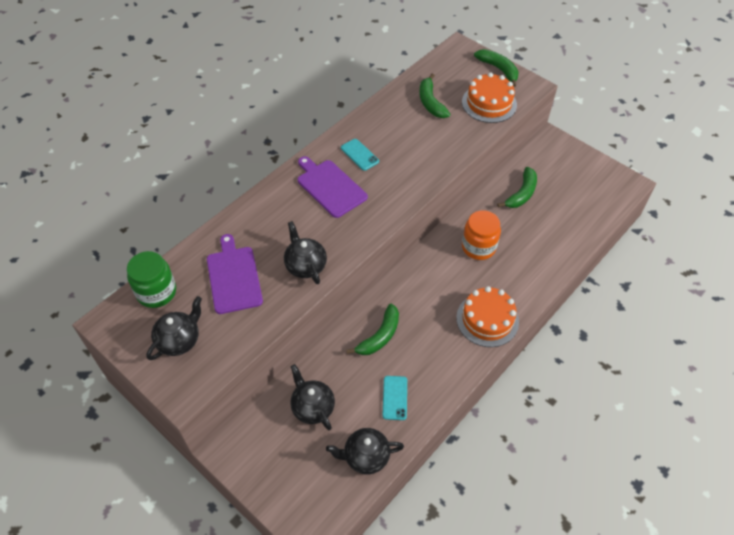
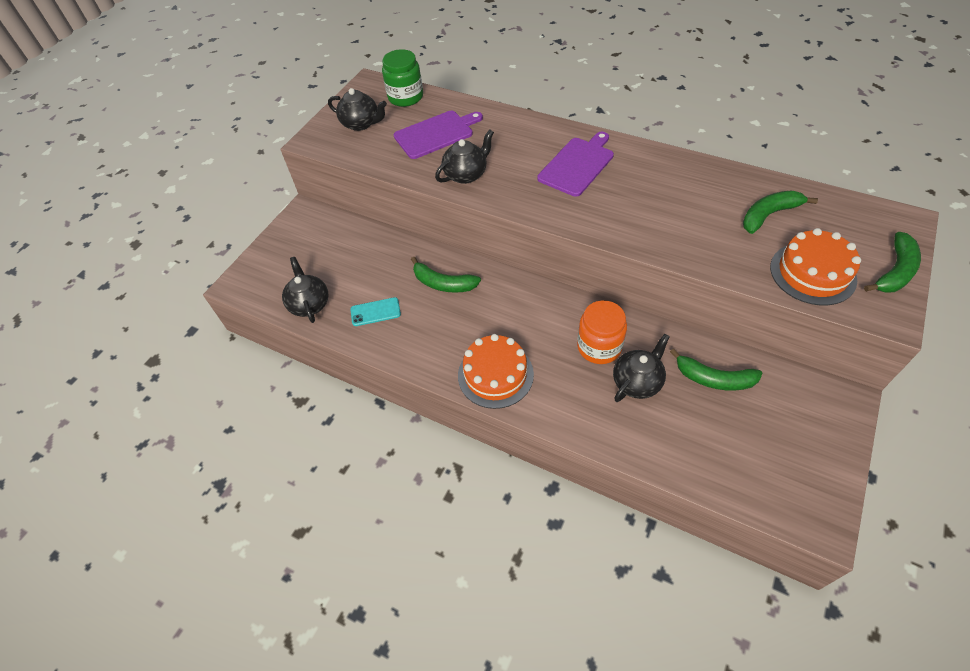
camera: 80 degrees right, 0 degrees up
black teapot [290,364,335,431] -> black teapot moved to [613,334,670,402]
turquoise phone [341,139,379,171] -> none

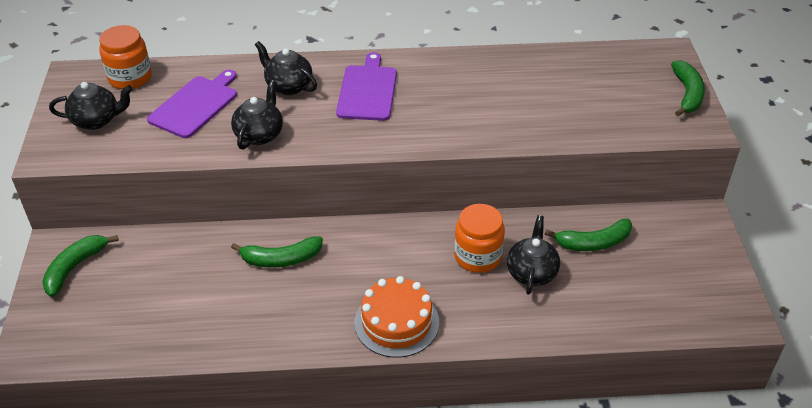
camera: 35 degrees left, 10 degrees down
black teapot [282,257,329,323] -> black teapot moved to [255,41,317,95]
turquoise phone [350,297,401,326] -> none
green jar [382,49,423,107] -> orange jar [99,25,152,89]
green banana [743,191,818,234] -> green banana moved to [42,235,119,297]
orange cake [770,228,861,305] -> none

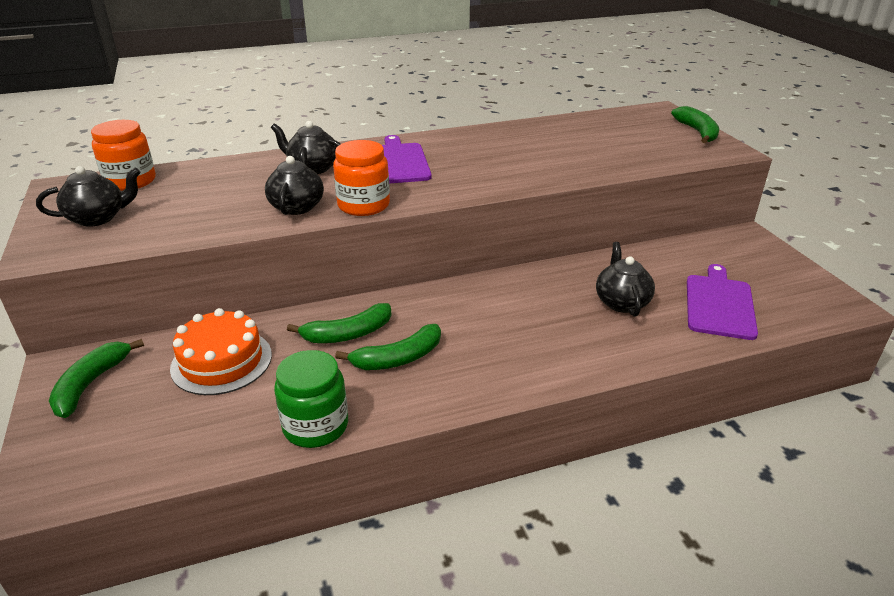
camera: 15 degrees left, 10 degrees down
purple cutting board [147,70,237,138] -> purple cutting board moved to [687,264,758,340]
orange cake [354,276,439,358] -> orange cake moved to [170,308,272,395]
orange jar [454,204,505,273] -> orange jar moved to [333,140,390,216]
green banana [545,219,632,251] -> green banana moved to [335,324,441,370]
none -> green jar [274,350,348,448]

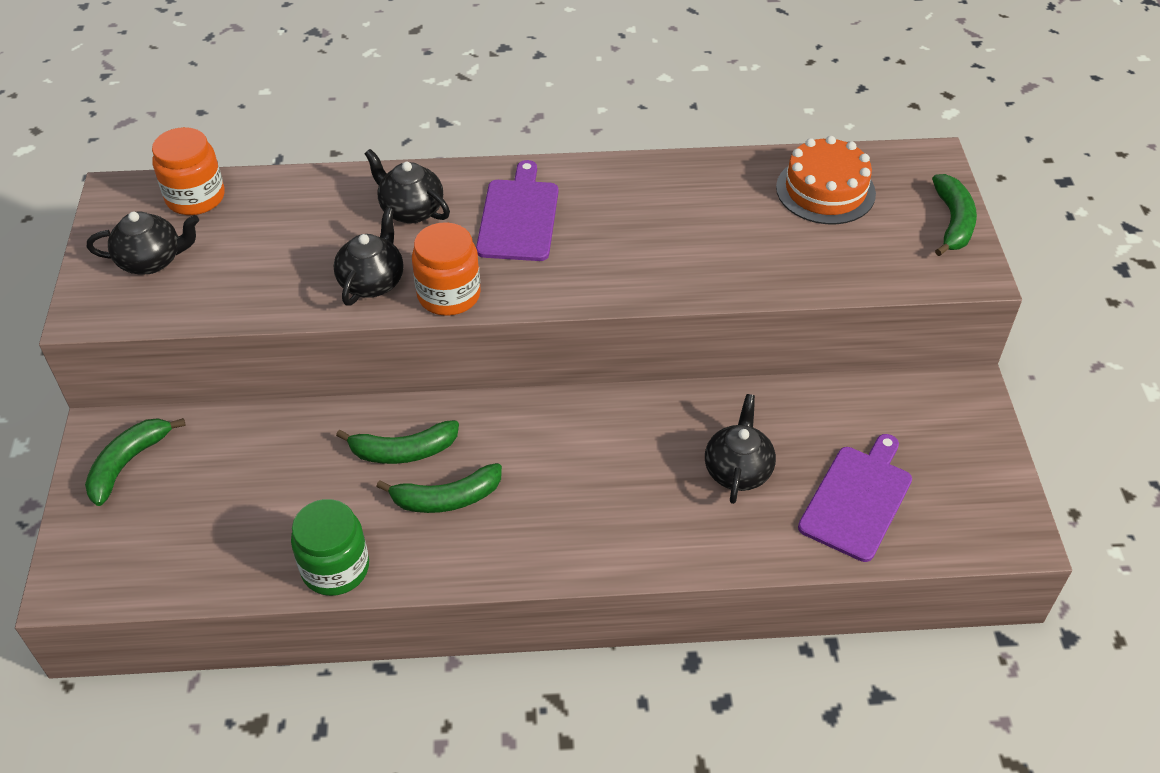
camera: 15 degrees right, 15 degrees up
orange cake [170,308,272,395] -> orange cake moved to [776,136,876,224]

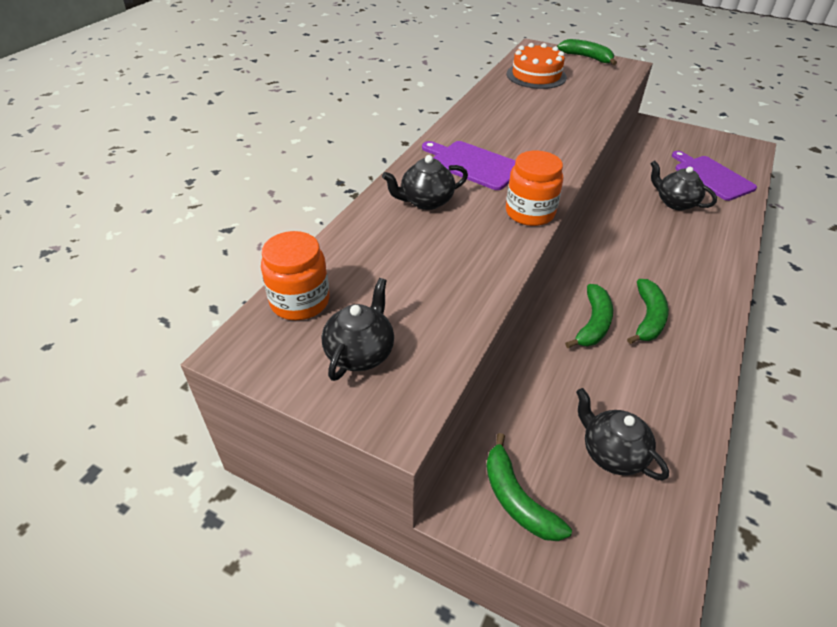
camera: 60 degrees left, 5 degrees down
green jar [291,499,369,596] -> none
black teapot [334,207,403,306] -> black teapot moved to [576,388,669,480]

